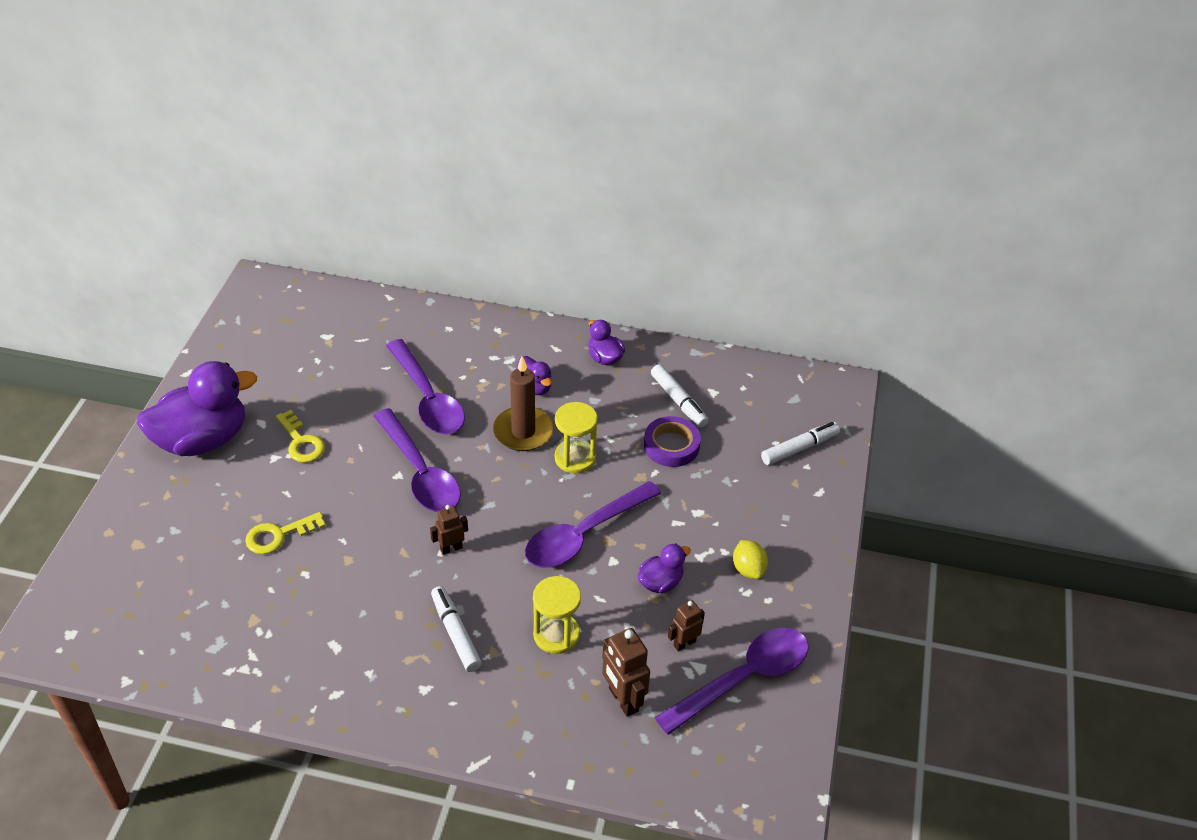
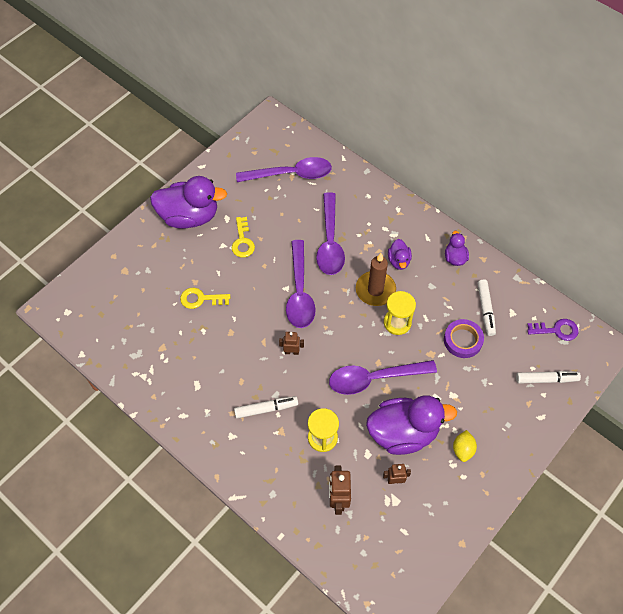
camera: 30 degrees right, 15 degrees up
white marker [431,586,482,672] -> white marker turned 75 degrees clockwise [234,396,298,419]
purple duck [638,544,691,593] -> purple duck [366,395,457,455], size x2.13
purple spoon [655,628,809,735] -> purple spoon moved to [236,157,332,182]
none -> purple key [527,319,578,341]

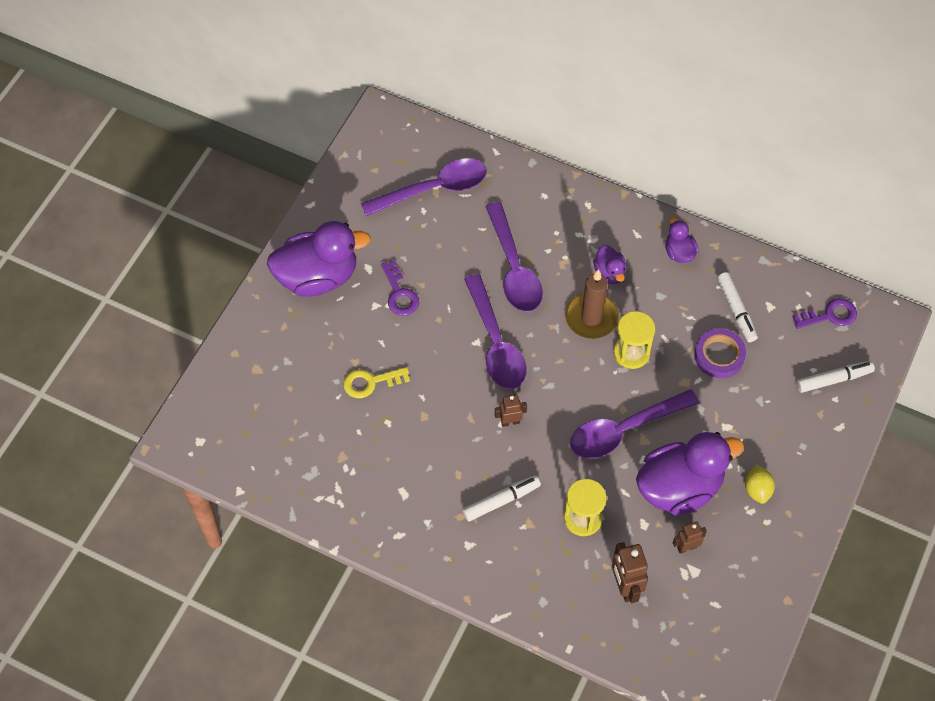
camera: 15 degrees left, 0 degrees up
yellow key [232,217,255,257] -> purple key [381,260,419,316]

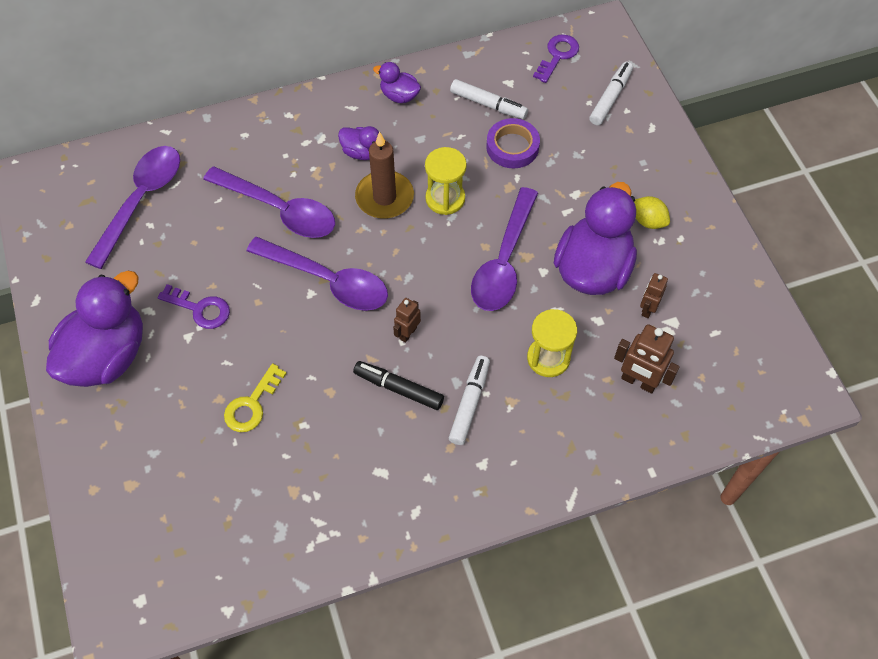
camera: 45 degrees left, 0 degrees up
none -> black marker [353,361,444,410]

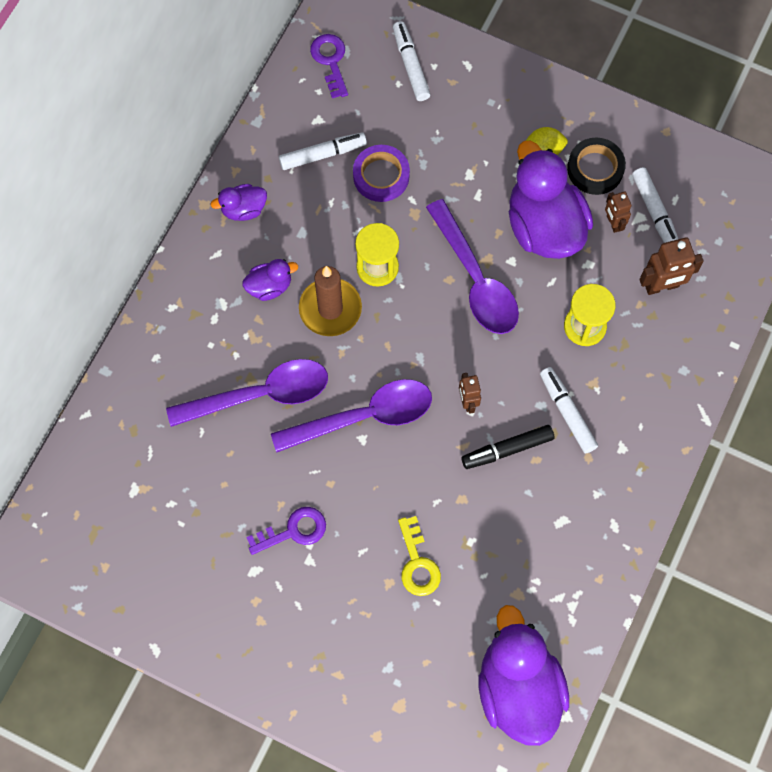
camera: 45 degrees left, 10 degrees up
purple duck [46,271,143,387] -> purple duck moved to [478,605,569,746]
purple spoon [85,146,180,269] -> none
none -> black tape [567,138,626,195]
none -> white marker [632,167,678,243]

